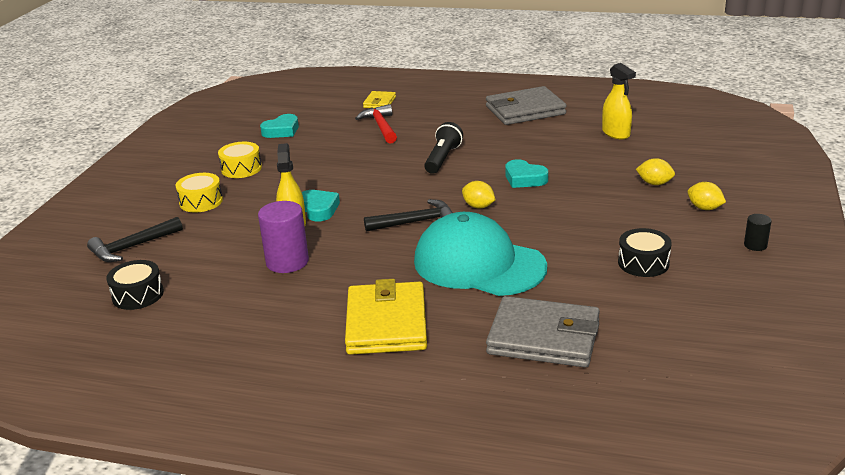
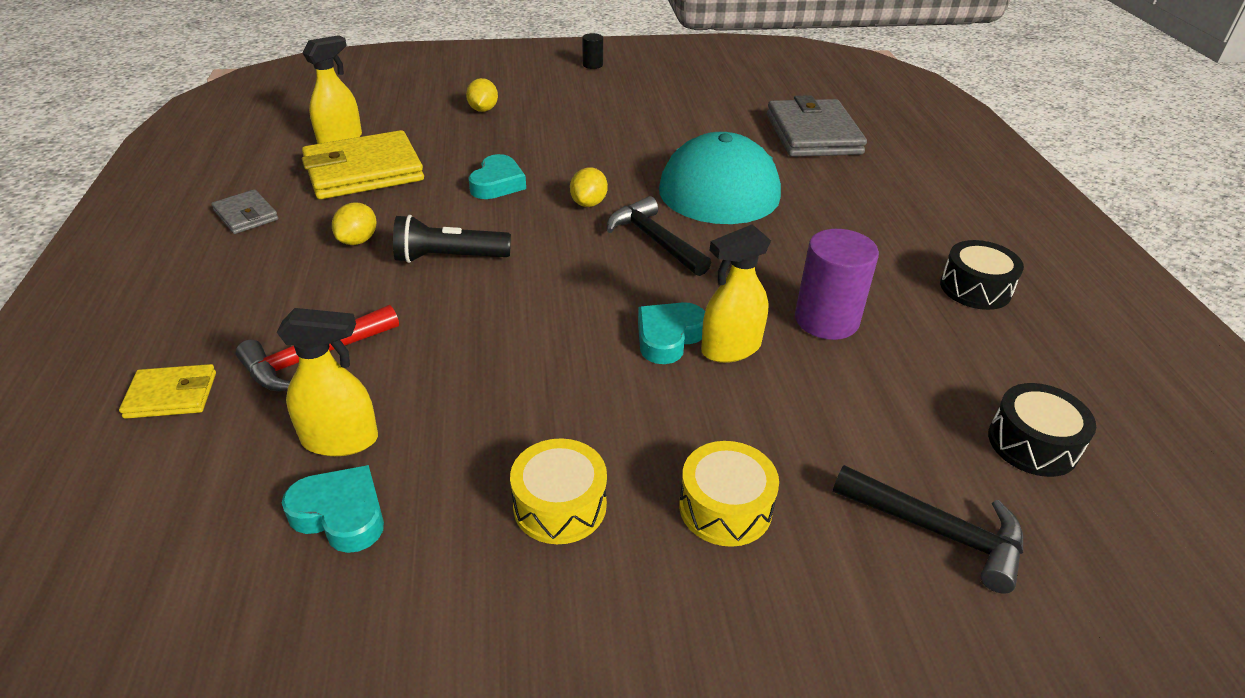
camera: 115 degrees left, 10 degrees up
yellow wallet [345,279,427,355] -> yellow wallet moved to [302,130,424,199]
grey wallet [486,86,567,125] -> grey wallet [211,189,278,234], size x0.50
black drum [618,228,672,277] -> black drum moved to [940,240,1024,310]
yellow lemon [688,182,726,210] -> yellow lemon moved to [332,202,377,245]
none -> yellow spray bottle [277,308,378,456]

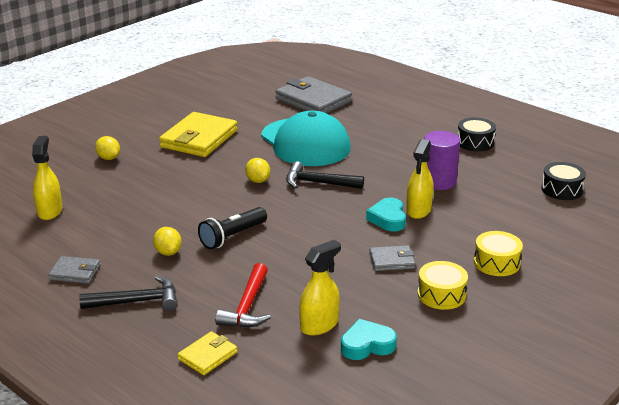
camera: 40 degrees left, 10 degrees down
yellow wallet [302,130,424,199] -> yellow wallet moved to [159,112,238,157]
turquoise heart [468,154,526,199] -> none
black cylinder [582,33,603,69] -> none
black hammer [833,465,1023,593] -> black hammer moved to [79,276,178,311]
none -> grey wallet [369,245,416,271]

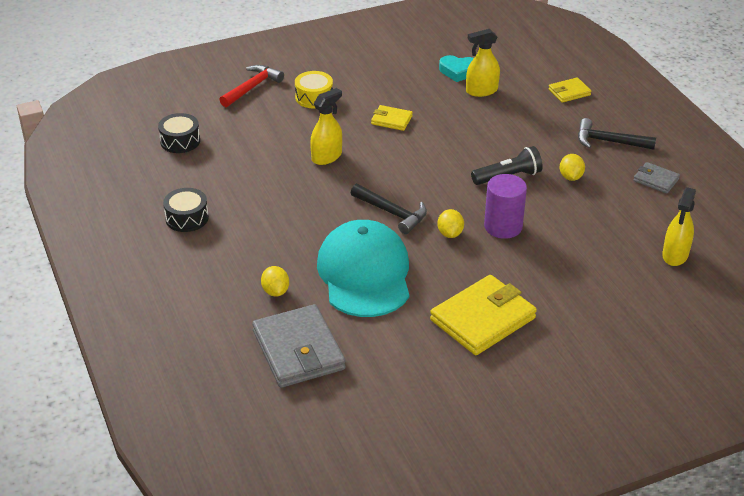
camera: 155 degrees left, 10 degrees up
yellow lemon [95,136,120,160] -> yellow lemon moved to [261,266,289,297]
red hammer [215,263,271,328] -> red hammer moved to [219,65,284,107]
turquoise heart [366,197,406,232] -> none
grey wallet [369,245,416,271] -> yellow wallet [371,105,413,131]
yellow drum [418,261,468,310] -> none
purple cylinder [424,131,460,190] -> purple cylinder moved to [484,174,527,239]

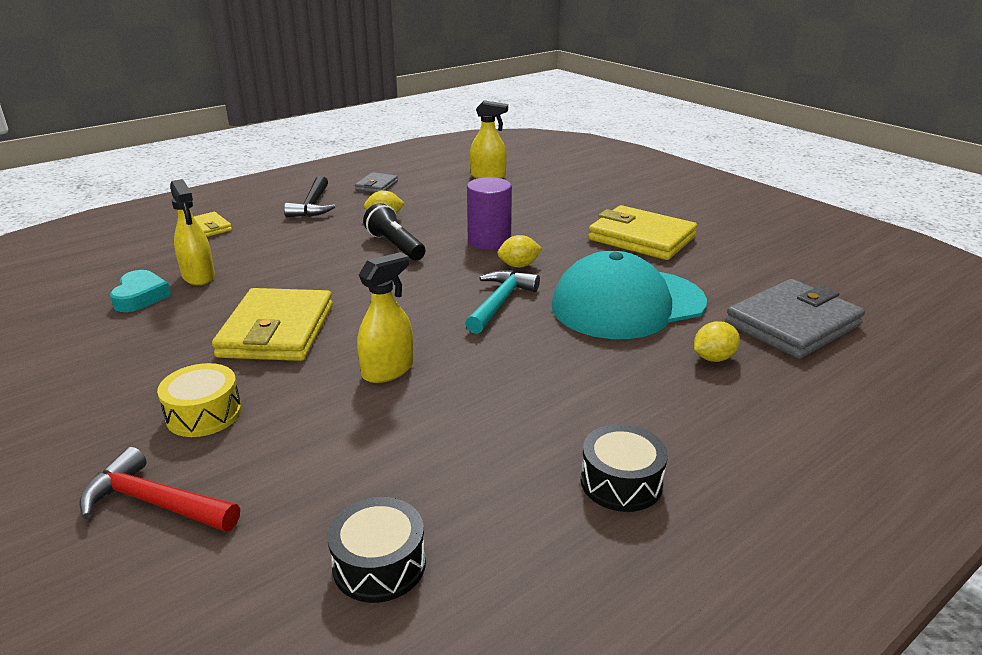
camera: 105 degrees left, 10 degrees down
yellow spray bottle [310,88,342,165] -> yellow spray bottle turned 105 degrees clockwise [357,252,413,383]
black hammer [351,184,427,234] -> turquoise hammer [465,270,540,334]
yellow wallet [371,105,413,131] -> yellow wallet [212,288,333,361], size x1.99

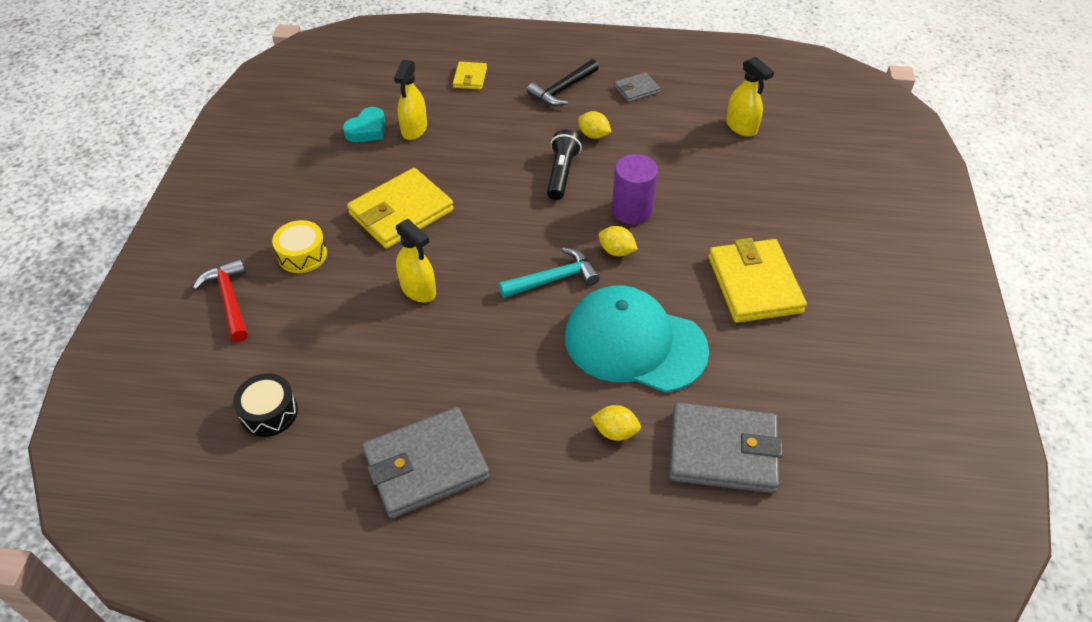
camera: 45 degrees right, 20 degrees up
yellow spray bottle [357,252,413,383] -> yellow spray bottle turned 45 degrees clockwise [396,219,436,302]
black drum [581,424,668,512] -> grey wallet [362,407,490,519]

